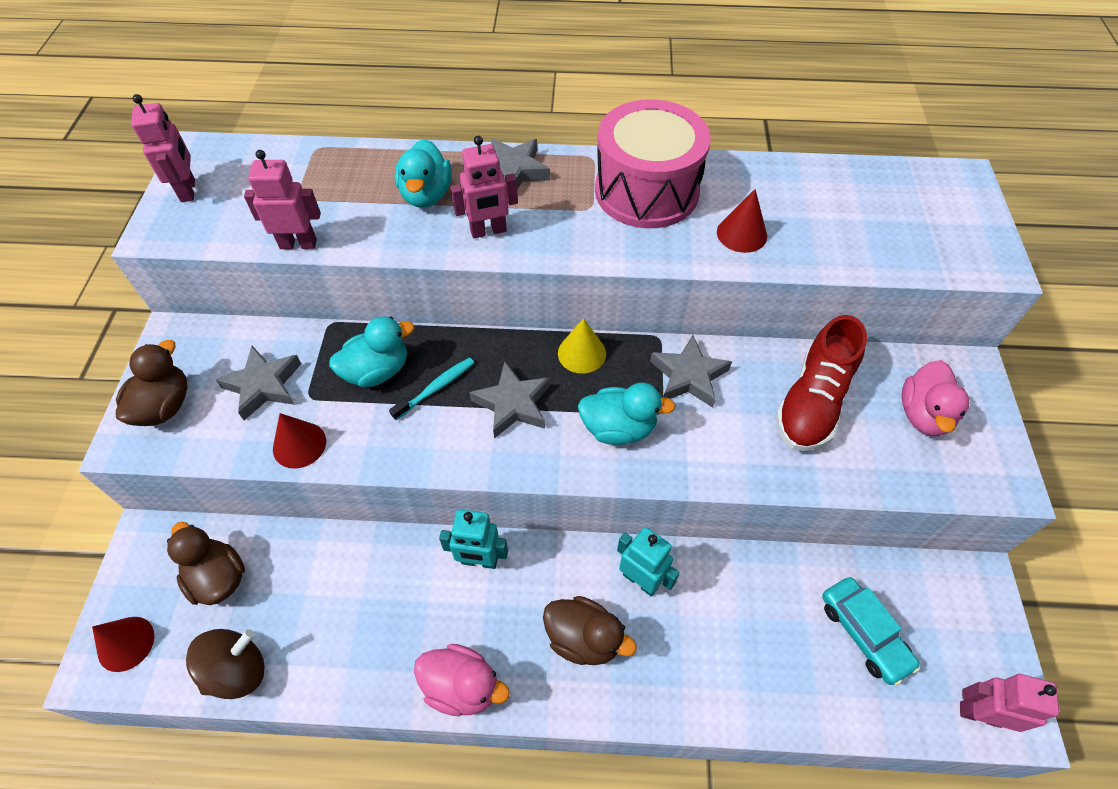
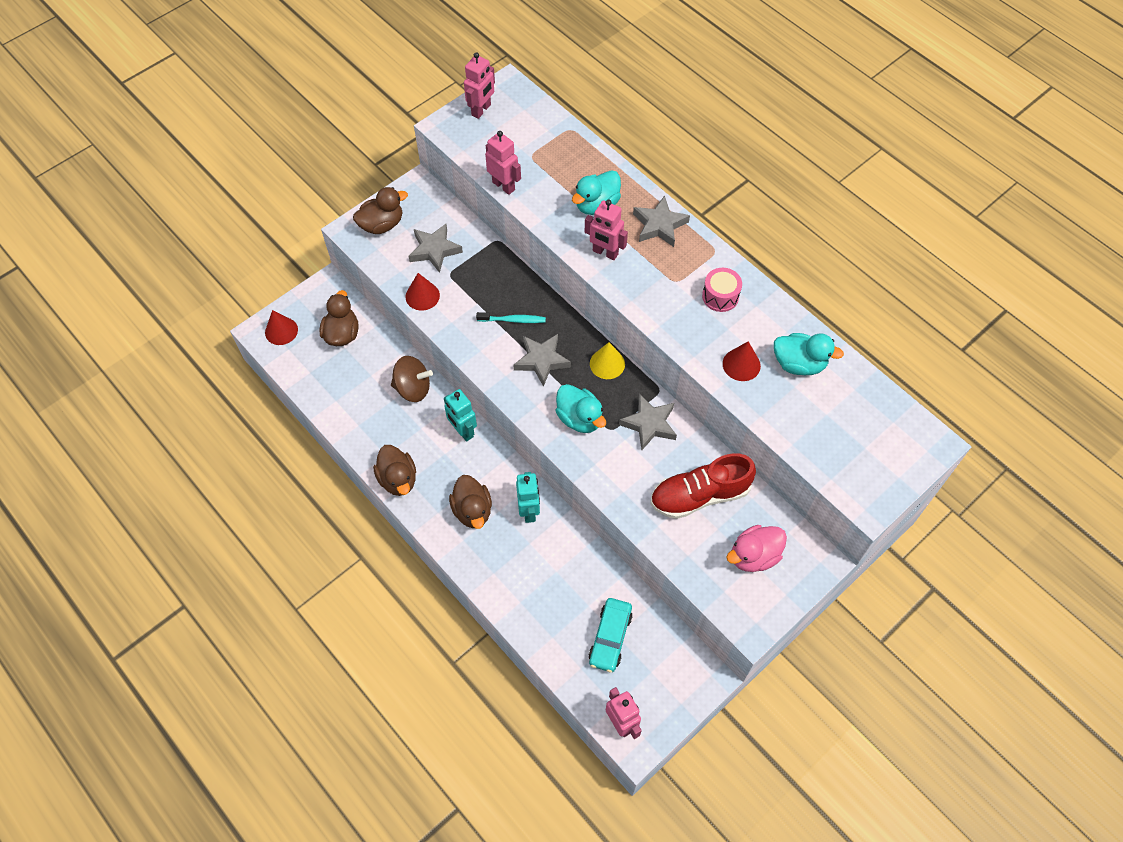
camera: 45 degrees right, 5 degrees up
brown spinning top [186,629,265,699] -> brown spinning top moved to [391,356,433,402]
turquoise duck [329,316,414,388] -> turquoise duck moved to [774,333,844,375]
pink duck [414,644,510,716] -> brown duck [373,445,416,496]
pink drum [595,99,711,228] -> pink drum [702,268,742,312], size x0.46

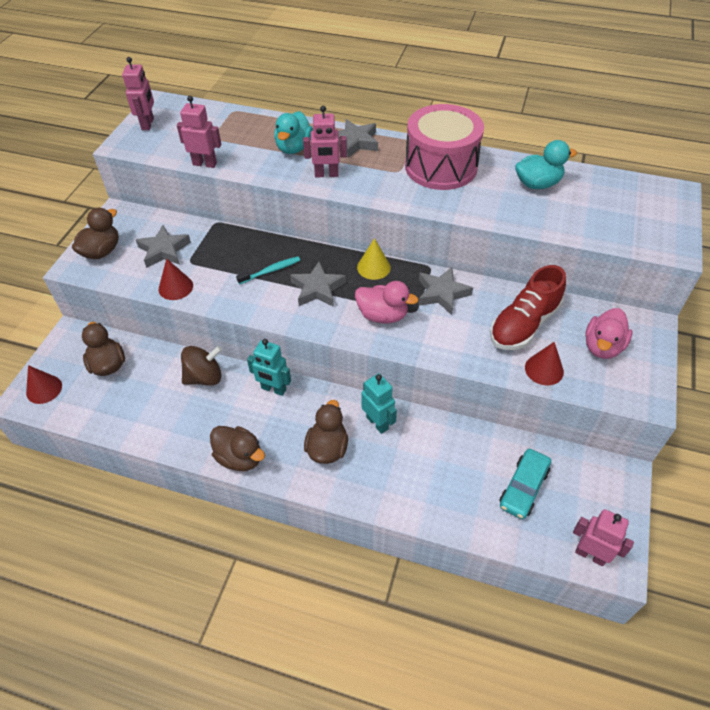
camera: 30 degrees left, 10 degrees down
brown duck [449,475,492,529] -> brown duck turned 120 degrees counterclockwise [304,400,348,464]
turquoise duck [556,384,606,433] -> pink duck [355,281,419,324]
turquoise car [589,598,632,672] -> turquoise car turned 45 degrees clockwise [500,449,551,519]
pink drum [702,268,742,312] -> pink drum [405,104,484,190], size x2.17
red cone [723,341,761,381] -> red cone moved to [525,342,564,385]

